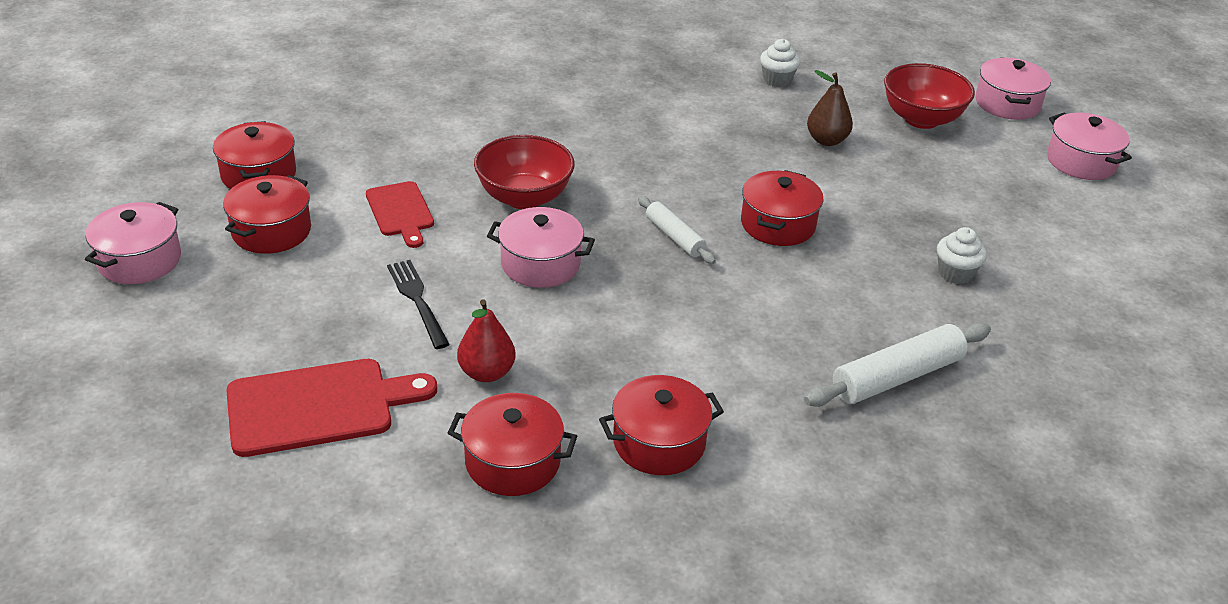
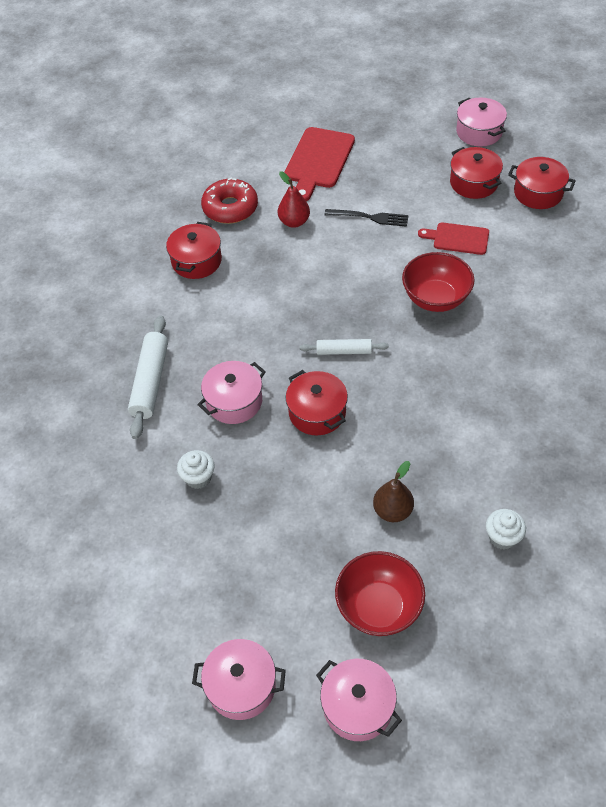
camera: 130 degrees right, 15 degrees up
red pot [448,393,577,496] -> red donut [201,178,258,224]
pink pot [487,207,595,288] -> pink pot moved to [197,361,266,424]

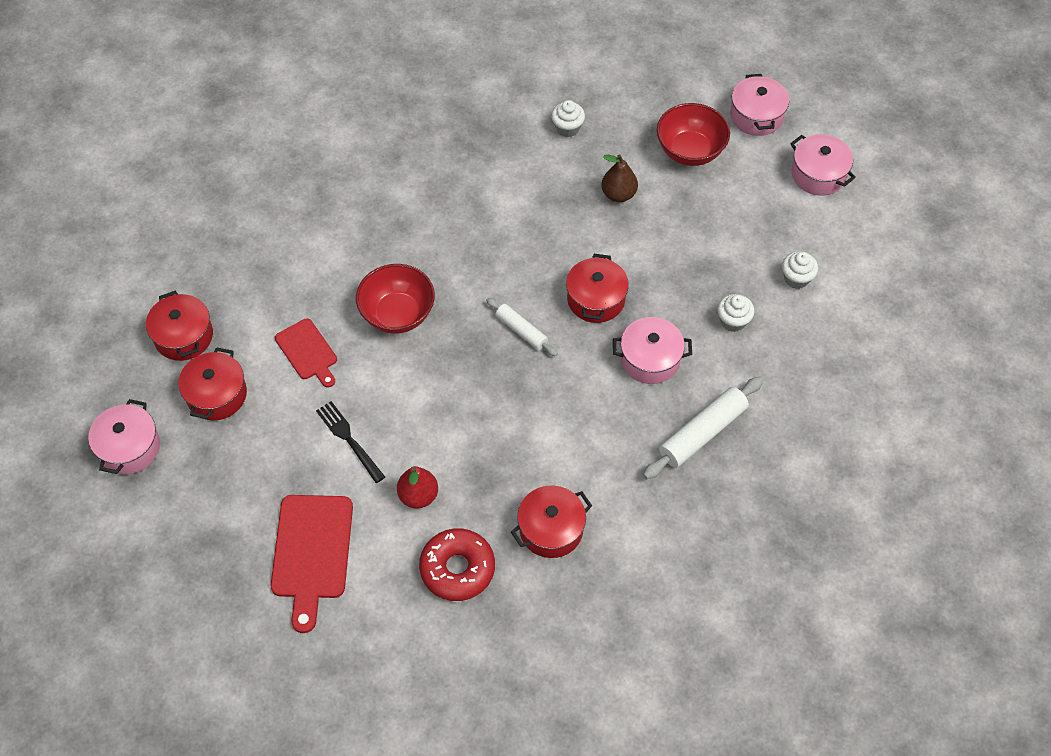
camera: 140 degrees left, 5 degrees up
red cutting board [284,127,355,201] -> red cutting board turned 120 degrees clockwise [271,495,353,633]
none -> white cupcake [782,252,818,289]

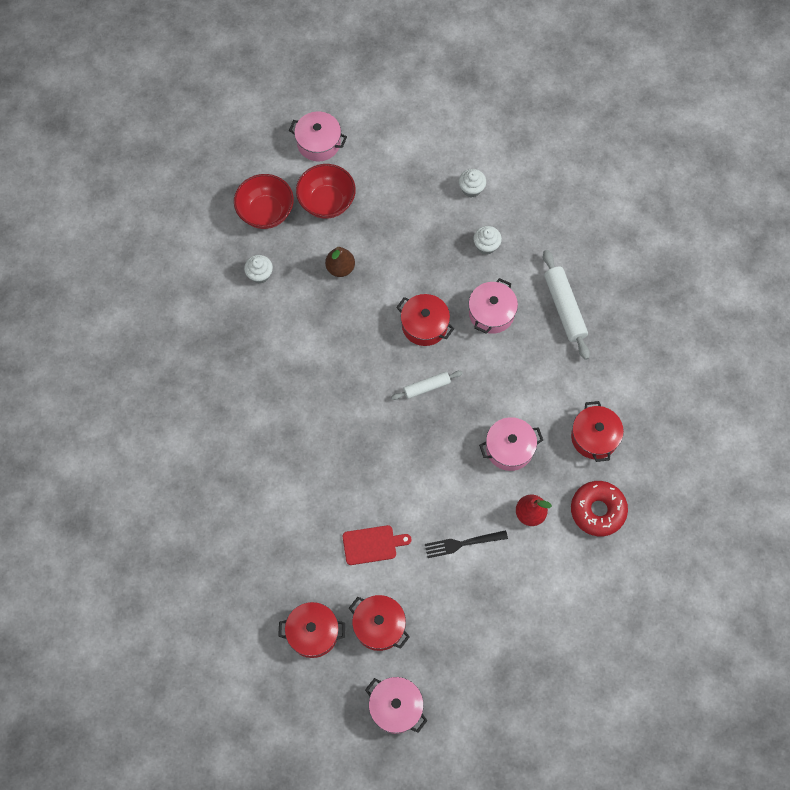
camera: 65 degrees left, 10 degrees up
red cutting board [271,495,353,633] -> none
red bowl [356,264,435,334] -> red bowl moved to [234,174,294,229]
pink pot [790,134,856,196] -> pink pot moved to [479,417,543,471]

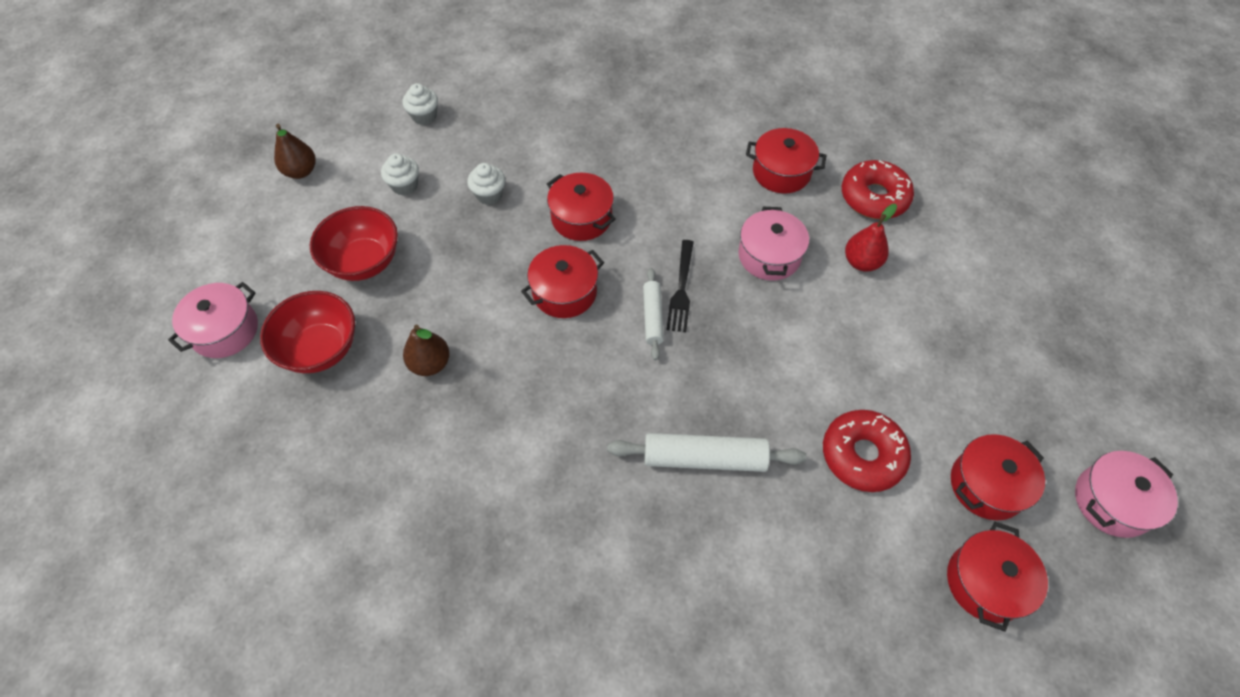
camera: 70 degrees left, 10 degrees down
red bowl [234,174,294,229] -> red bowl moved to [310,206,398,281]
white cupcake [244,255,273,284] -> white cupcake moved to [402,83,438,125]
red cutting board [343,525,411,565] -> red donut [823,410,911,492]
black fork [425,530,508,558] -> black fork moved to [666,240,694,332]
pink pot [469,278,518,334] -> red pot [547,173,616,241]
white rolling pin [543,250,590,360] -> white rolling pin moved to [607,433,807,472]
none -> brown pear [274,124,316,179]

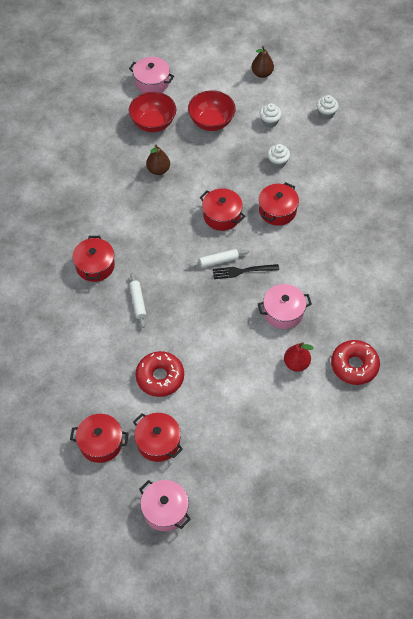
camera: 75 degrees right, 0 degrees up
white rolling pin [607,433,807,472] -> white rolling pin [129,272,146,328], size x0.60
red pot [746,128,826,193] -> red pot moved to [72,236,115,282]

